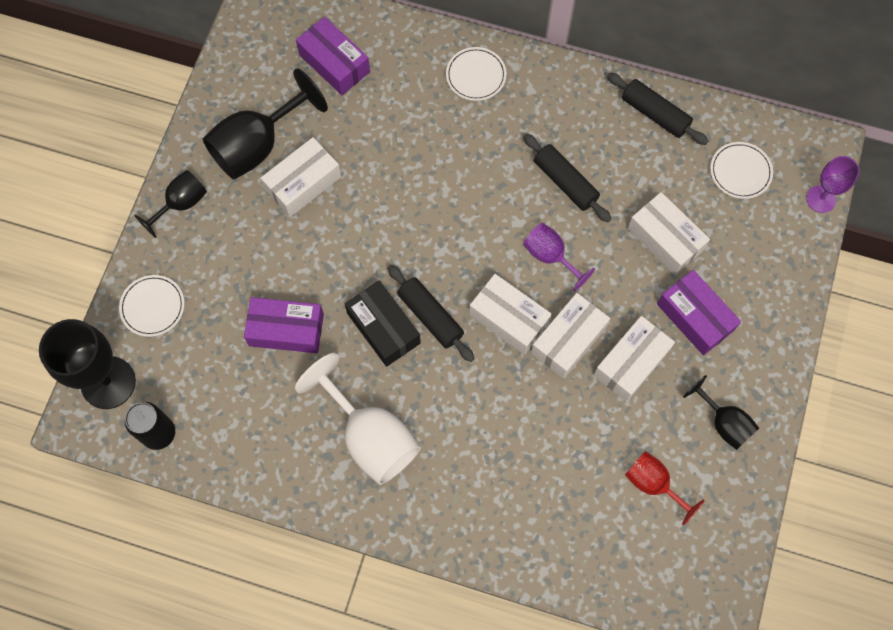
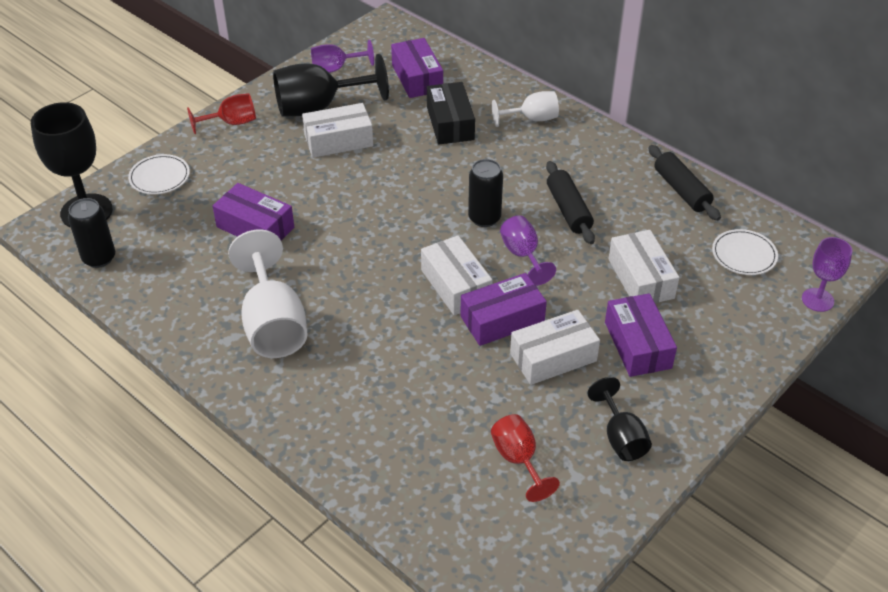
camera: 25 degrees right, 25 degrees down
black goblet [134,170,207,238] -> red goblet [187,93,256,134]
black box [345,281,421,367] -> black box moved to [427,82,475,144]
black rolling pin [388,265,475,362] -> none
white plate [446,47,507,101] -> white goblet [492,91,559,127]
white box [531,293,610,379] -> purple box [460,273,547,346]
none -> purple goblet [311,40,374,73]
none -> black can [468,159,503,227]

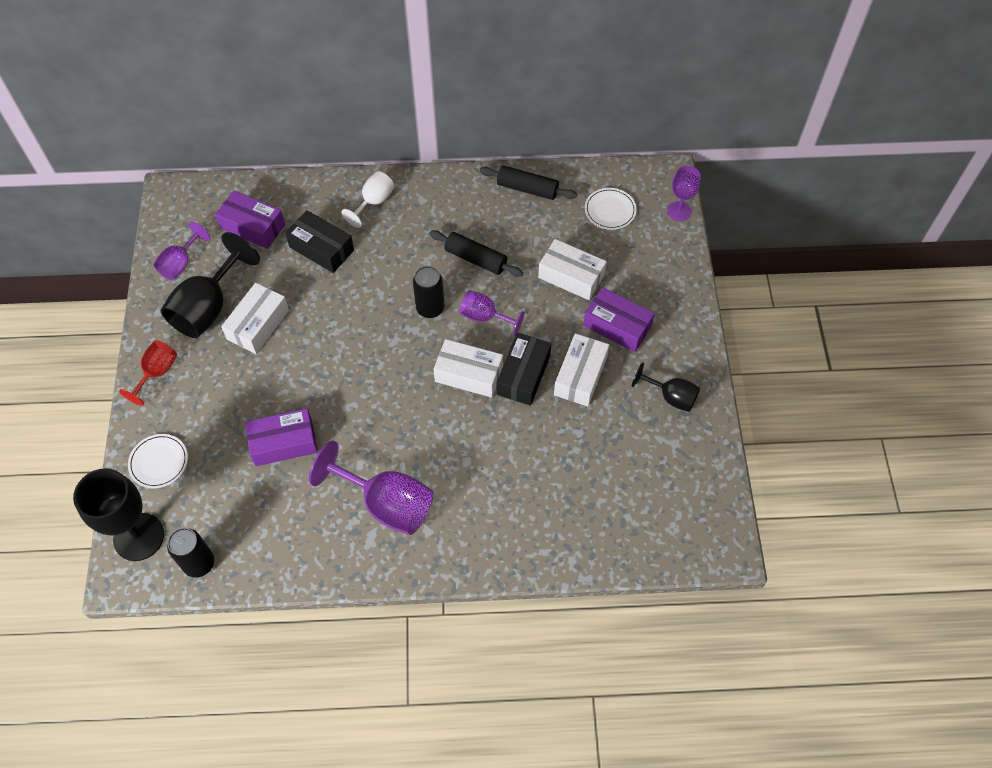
camera: 45 degrees left, 15 degrees up
white goblet [228,229,308,358] -> purple goblet [309,441,434,535]
purple box [460,273,547,346] -> black box [497,333,551,406]
red goblet [491,414,560,502] -> none

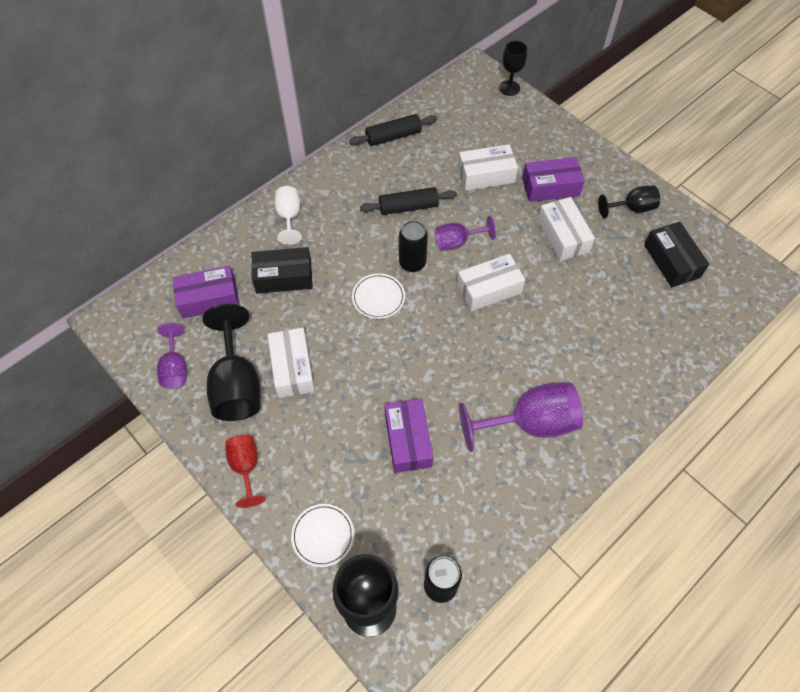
camera: 40 degrees left, 0 degrees up
purple box [245,408,318,466] -> purple box turned 45 degrees counterclockwise [385,399,433,473]
black box [497,333,551,406] -> black box moved to [644,222,709,287]
white plate [585,188,637,230] -> white plate moved to [352,273,405,319]
purple goblet [667,166,701,221] -> black goblet [499,41,527,96]

